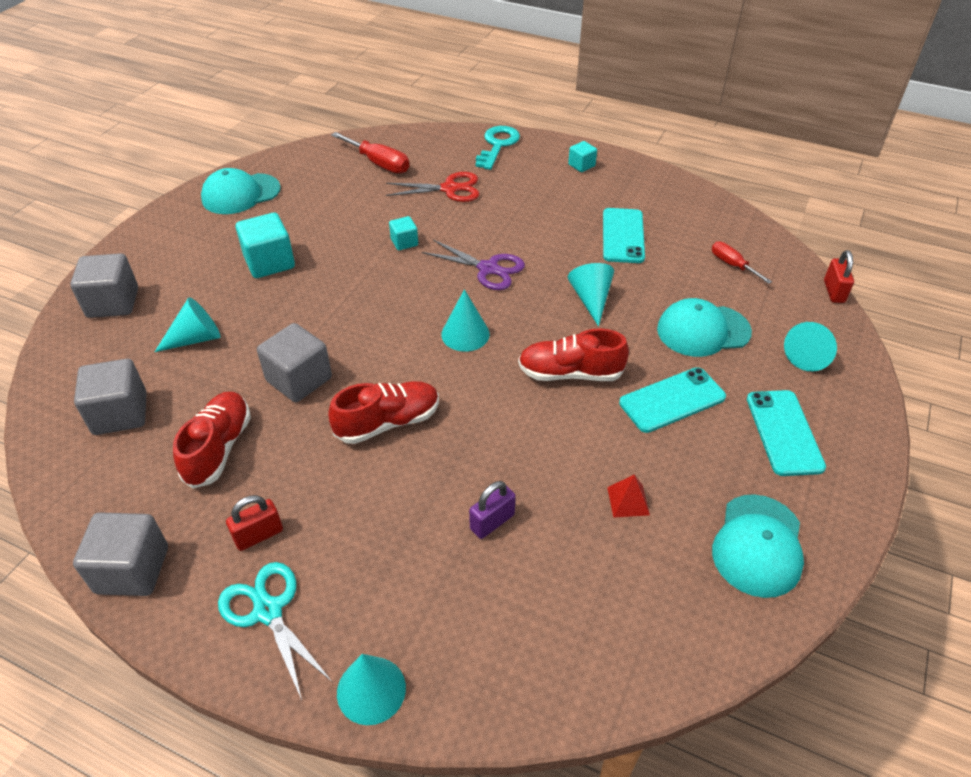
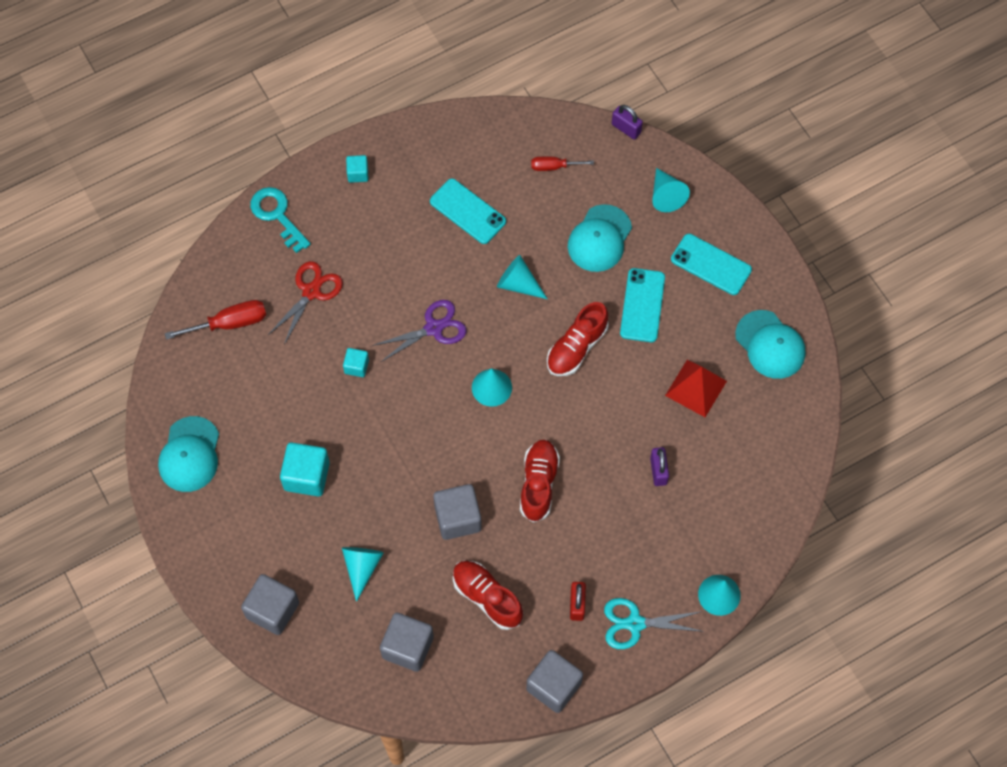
camera: 55 degrees left, 20 degrees up
red pyramid [607,475,650,517] -> red pyramid [665,360,727,417], size x1.80
red padlock [824,250,854,303] -> purple padlock [612,105,643,140]

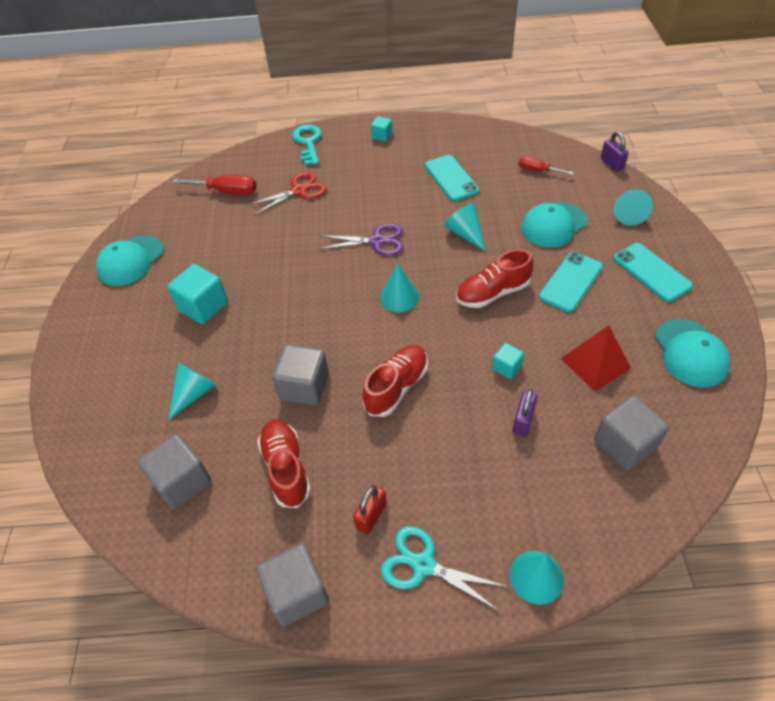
camera: 30 degrees right, 15 degrees down
grey cube [241,574,299,635] -> grey cube moved to [594,396,669,471]
turquoise cube [343,348,369,377] -> turquoise cube moved to [492,343,524,379]

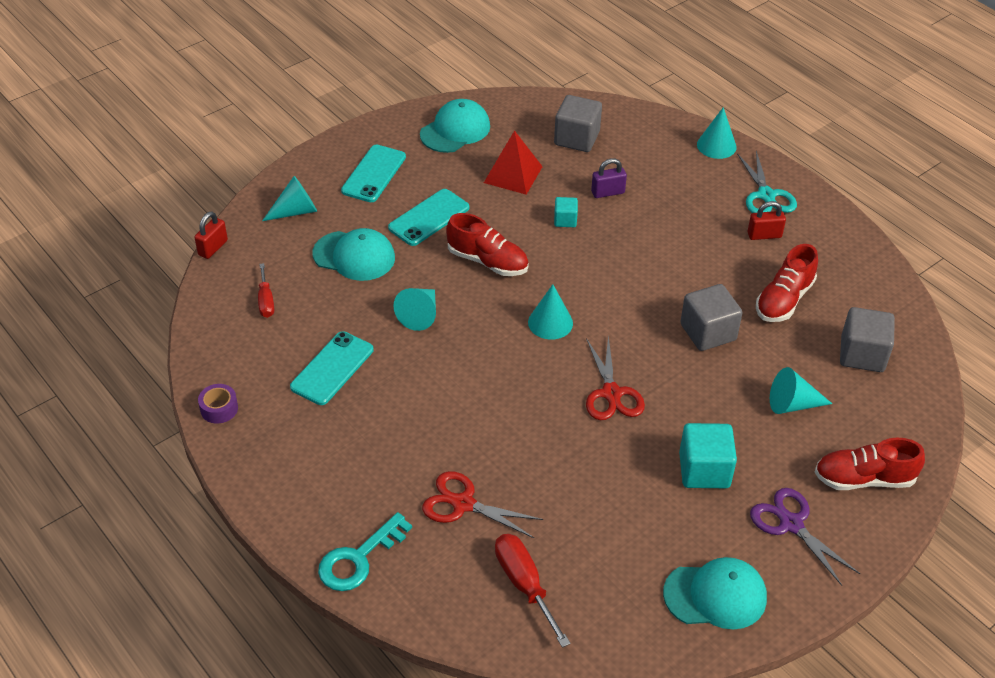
camera: 130 degrees left, 5 degrees down
grey cube [256,543,329,626] -> none
purple scissors [319,223,403,256] -> purple scissors moved to [750,488,860,586]
red shoe [363,345,428,417] -> red shoe moved to [815,438,925,490]
turquoise cube [371,116,392,142] -> none
turquoise phone [539,252,603,312] -> turquoise phone turned 45 degrees counterclockwise [388,189,469,246]
purple padlock [601,132,629,172] -> red padlock [194,212,228,259]
none -> purple tape [198,384,238,424]
none -> red scissors [586,336,645,420]

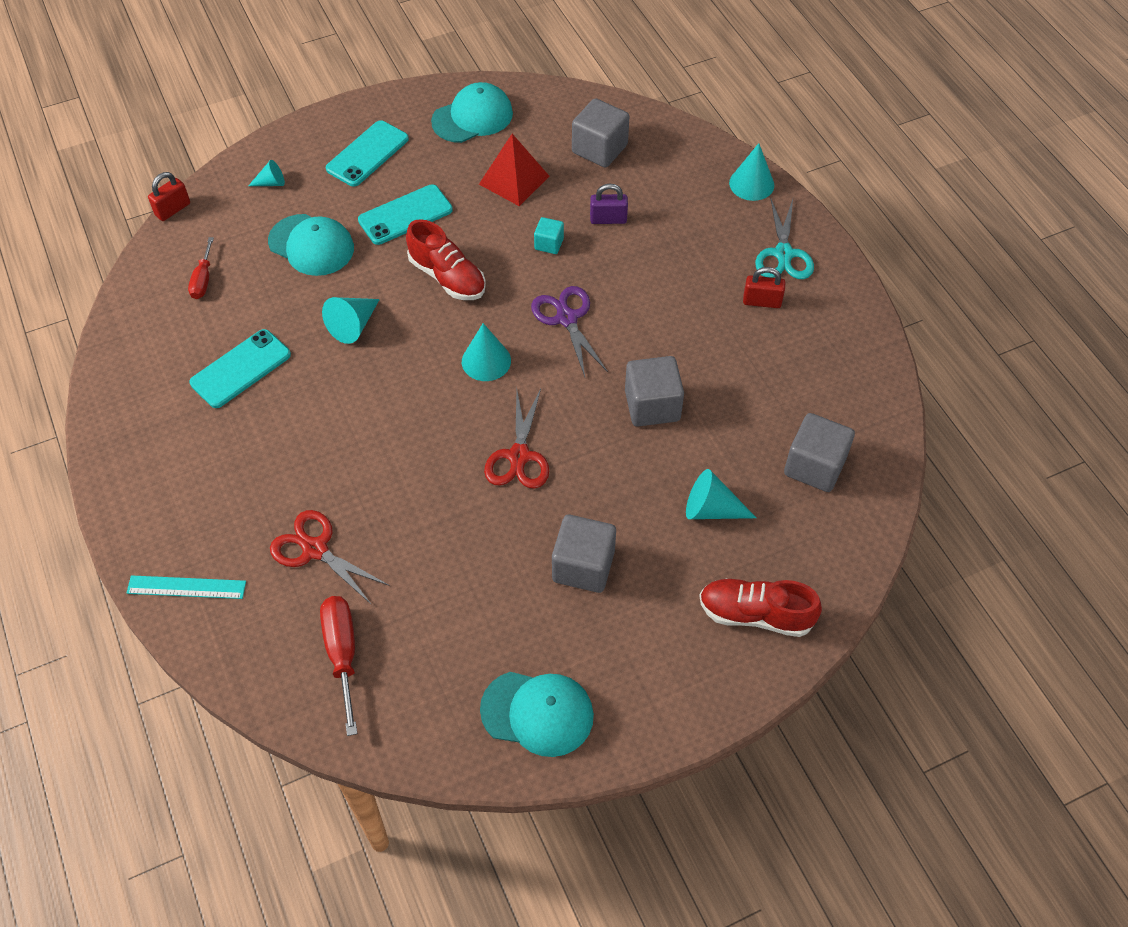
camera: 15 degrees right, 10 degrees up
purple tape [198,384,238,424] -> none
turquoise cone [262,176,317,221] -> turquoise cone [248,160,285,186], size x0.61
turquoise key [318,512,412,591] -> turquoise ruler [127,575,246,599]
turquoise cube [679,423,737,488] -> grey cube [552,515,616,593]
purple scissors [750,488,860,586] -> purple scissors moved to [531,286,608,377]
red shoe [756,244,818,322] -> none

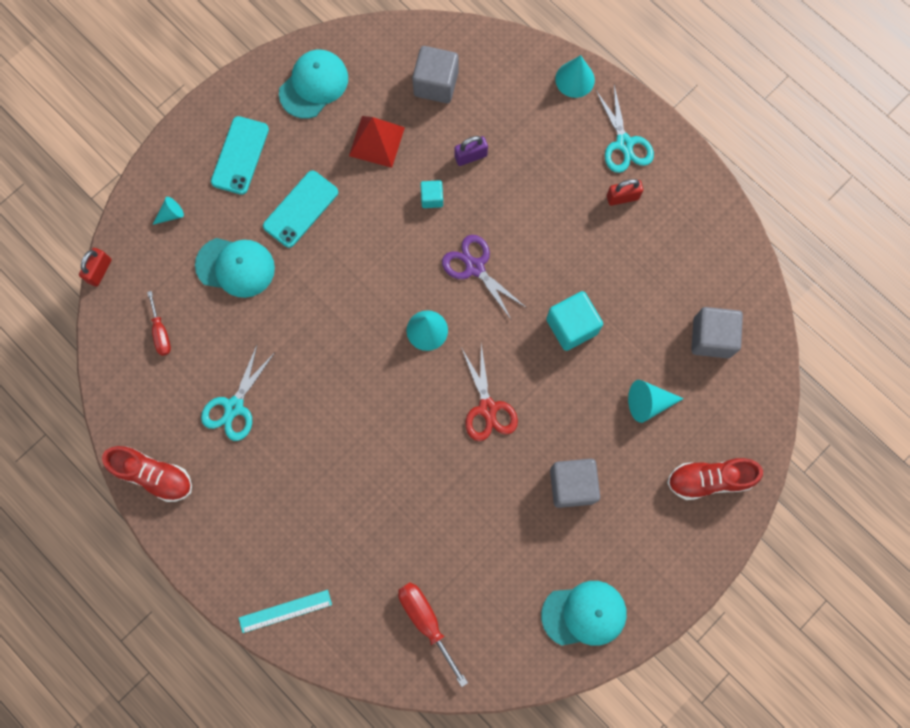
camera: 20 degrees left, 20 degrees up
turquoise phone [190,329,291,408] -> turquoise scissors [201,345,275,441]
red scissors [270,510,390,605] -> none
turquoise cone [322,297,380,344] -> none
red shoe [406,219,486,300] -> red shoe moved to [102,446,192,502]
grey cube [625,356,684,427] -> turquoise cube [546,291,603,351]

